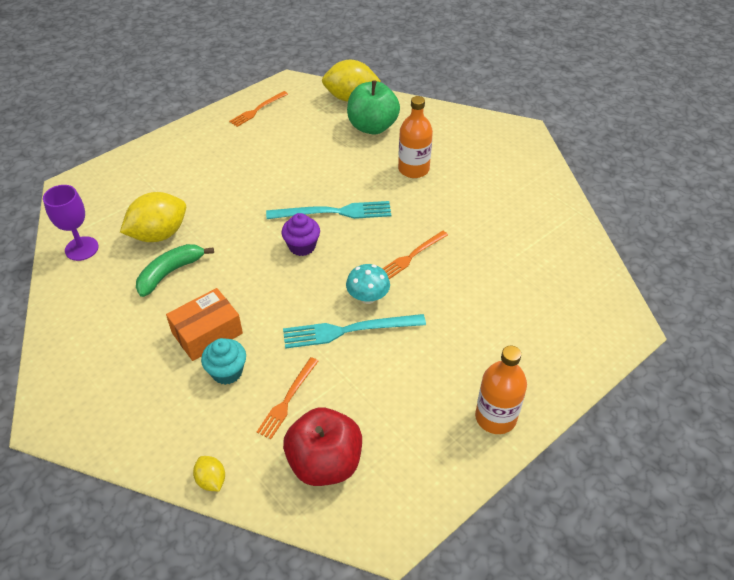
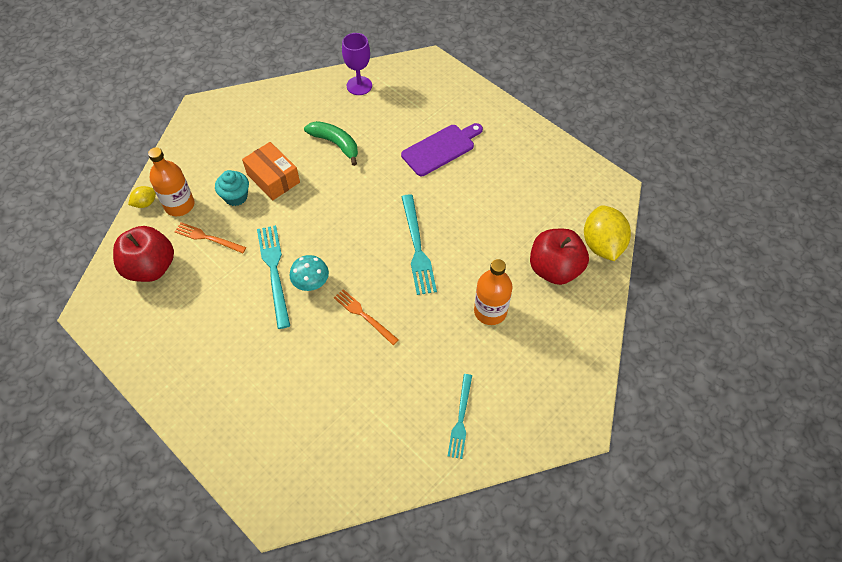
camera: 85 degrees right, 10 degrees up
yellow lemon [120,192,186,242] -> none
orange fork [229,91,288,127] -> none
purple cupcake [281,213,320,256] -> none
green apple [347,80,400,135] -> red apple [530,229,589,285]
orange bottle [475,346,527,434] -> orange bottle moved to [148,147,195,216]
none -> purple cutting board [401,123,483,176]
none -> turquoise fork [448,374,472,459]

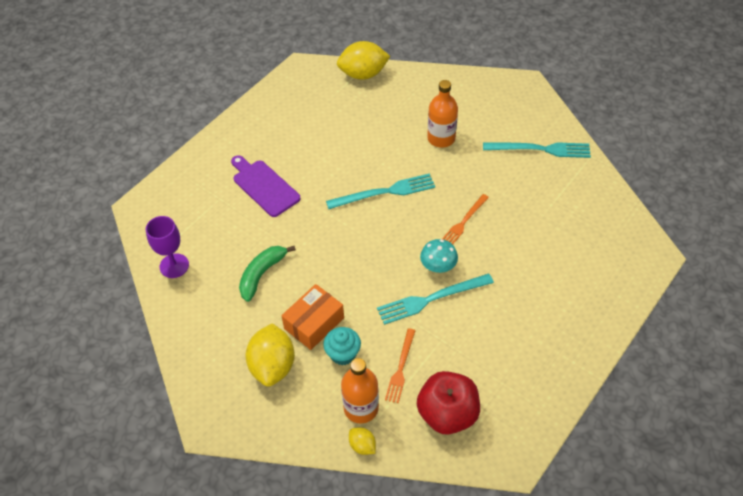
camera: 95 degrees left, 5 degrees down
turquoise fork [448,374,472,459] -> turquoise fork [483,142,591,158], size x1.53
red apple [530,229,589,285] -> none
none -> yellow lemon [245,323,295,387]

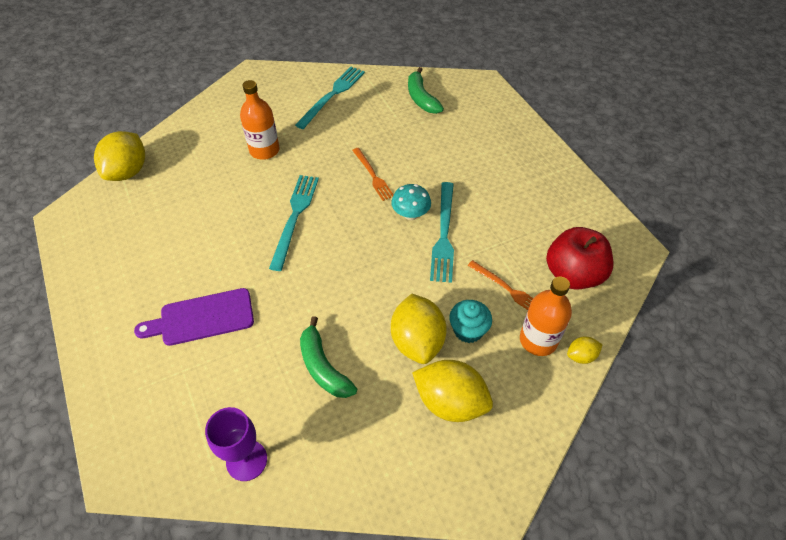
camera: 65 degrees left, 0 degrees up
orange box [282,284,344,350] -> yellow lemon [391,294,447,364]
none -> green banana [408,67,444,114]

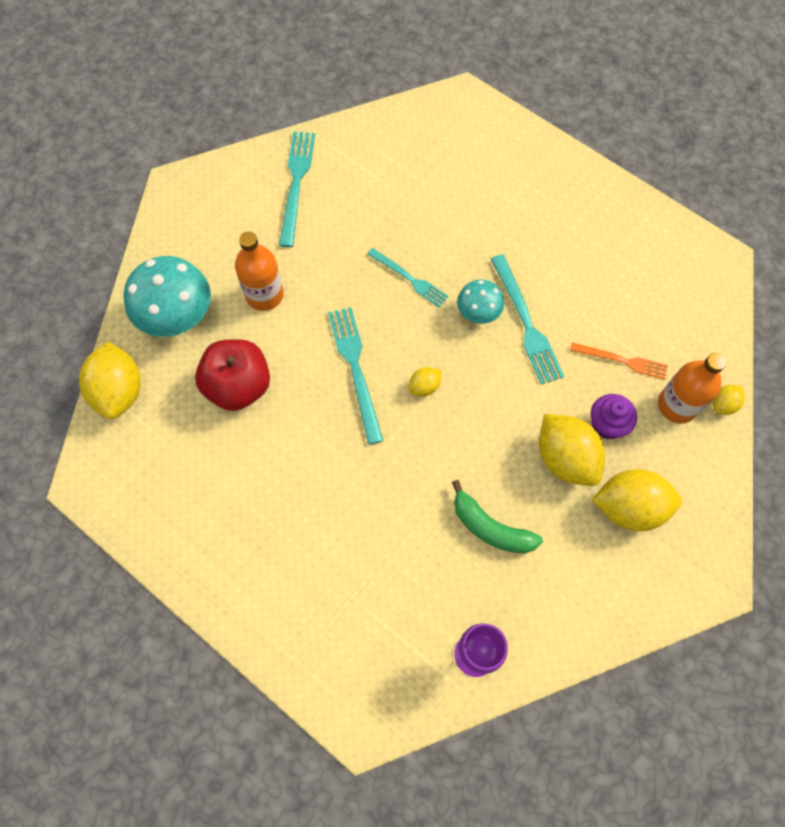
camera: 25 degrees left, 15 degrees up
purple cutting board [134,288,254,346] -> none
orange fork [352,148,394,201] -> turquoise fork [367,248,449,307]
green banana [408,67,444,114] -> none
turquoise cupcake [449,300,492,343] -> purple cupcake [591,394,637,439]
red apple [546,227,614,290] -> red apple moved to [195,339,270,411]
none -> turquoise mushroom [123,256,211,337]
none -> yellow lemon [409,367,442,396]

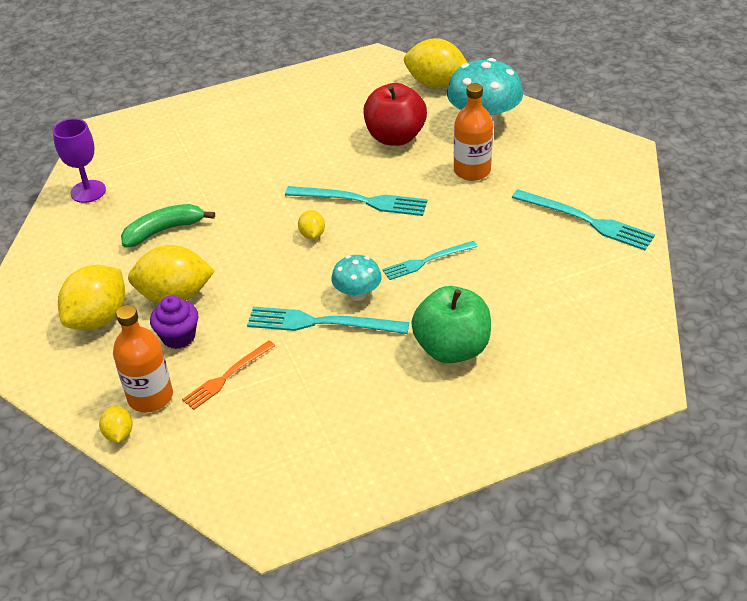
camera: 120 degrees right, 25 degrees down
none -> green apple [411,286,491,363]

